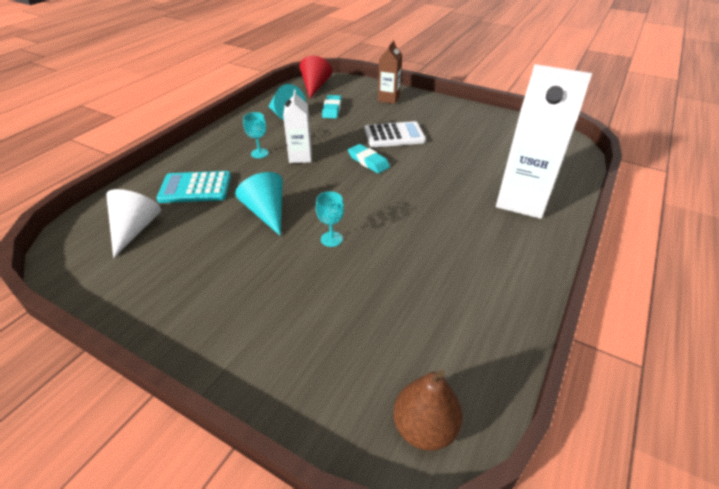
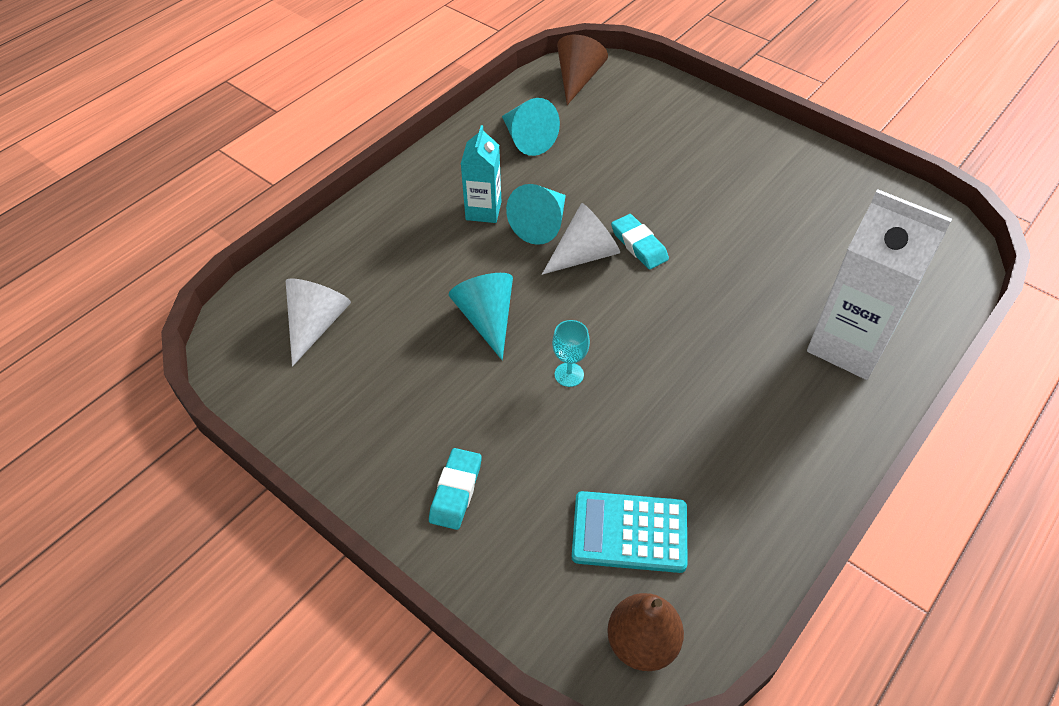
camera: 10 degrees right, 10 degrees up
turquoise calculator [156,171,231,203] -> turquoise calculator moved to [572,491,688,573]
turquoise goblet [243,112,269,158] -> turquoise carton [461,125,501,223]
white carton [283,89,312,163] -> turquoise cone [506,184,566,245]
red cone [300,56,332,98] -> brown cone [557,35,608,105]
turquoise eraser [322,95,342,118] -> turquoise eraser moved to [429,448,482,530]
white calculator [365,121,426,147] -> none
brown carton [378,40,402,104] -> none
none -> white cone [542,203,620,275]

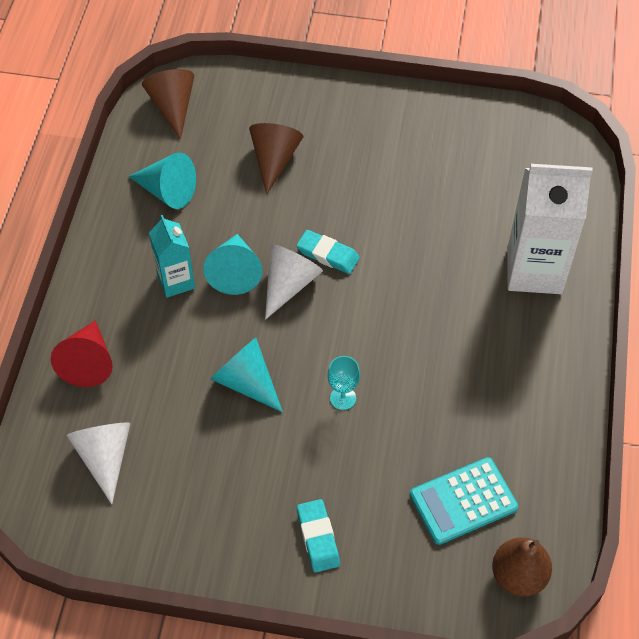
camera: 30 degrees left, 5 degrees up
none -> red cone [51,320,113,387]
none -> brown cone [249,123,303,195]

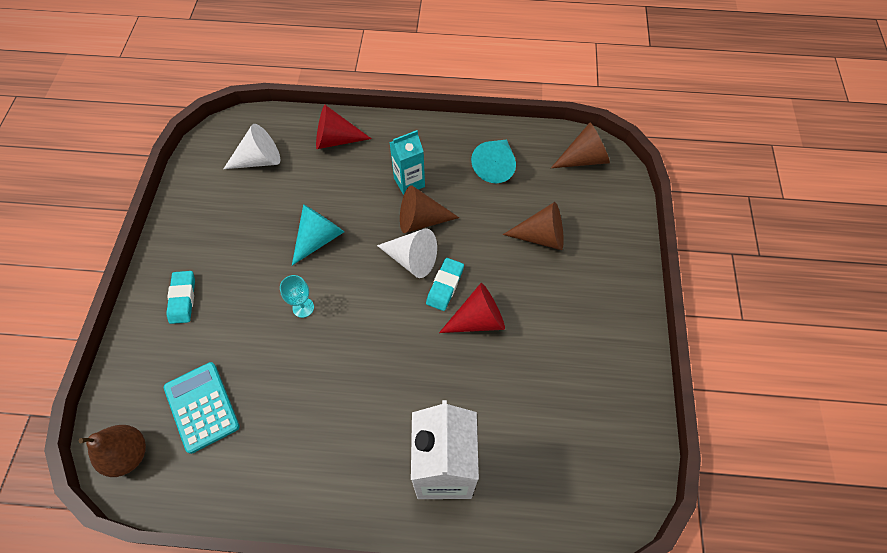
camera: 85 degrees right, 5 degrees up
turquoise cone [203,234,262,295] -> brown cone [400,185,459,233]
turquoise eraser [297,499,340,572] -> turquoise eraser turned 75 degrees counterclockwise [166,271,195,324]
none -> red cone [439,283,505,333]

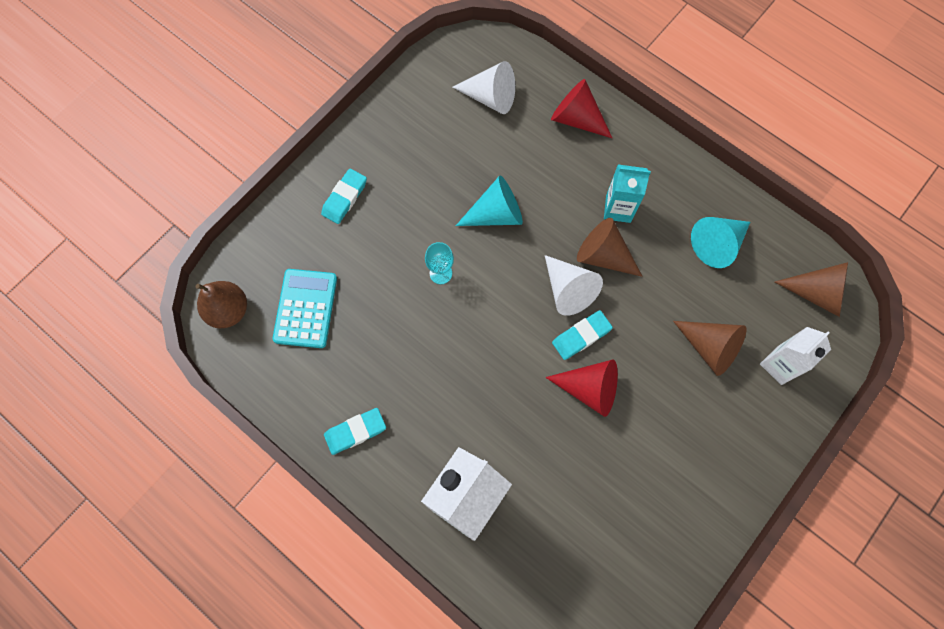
camera: 35 degrees right, 10 degrees up
none -> turquoise eraser [324,408,386,455]
none -> white carton [760,327,831,385]

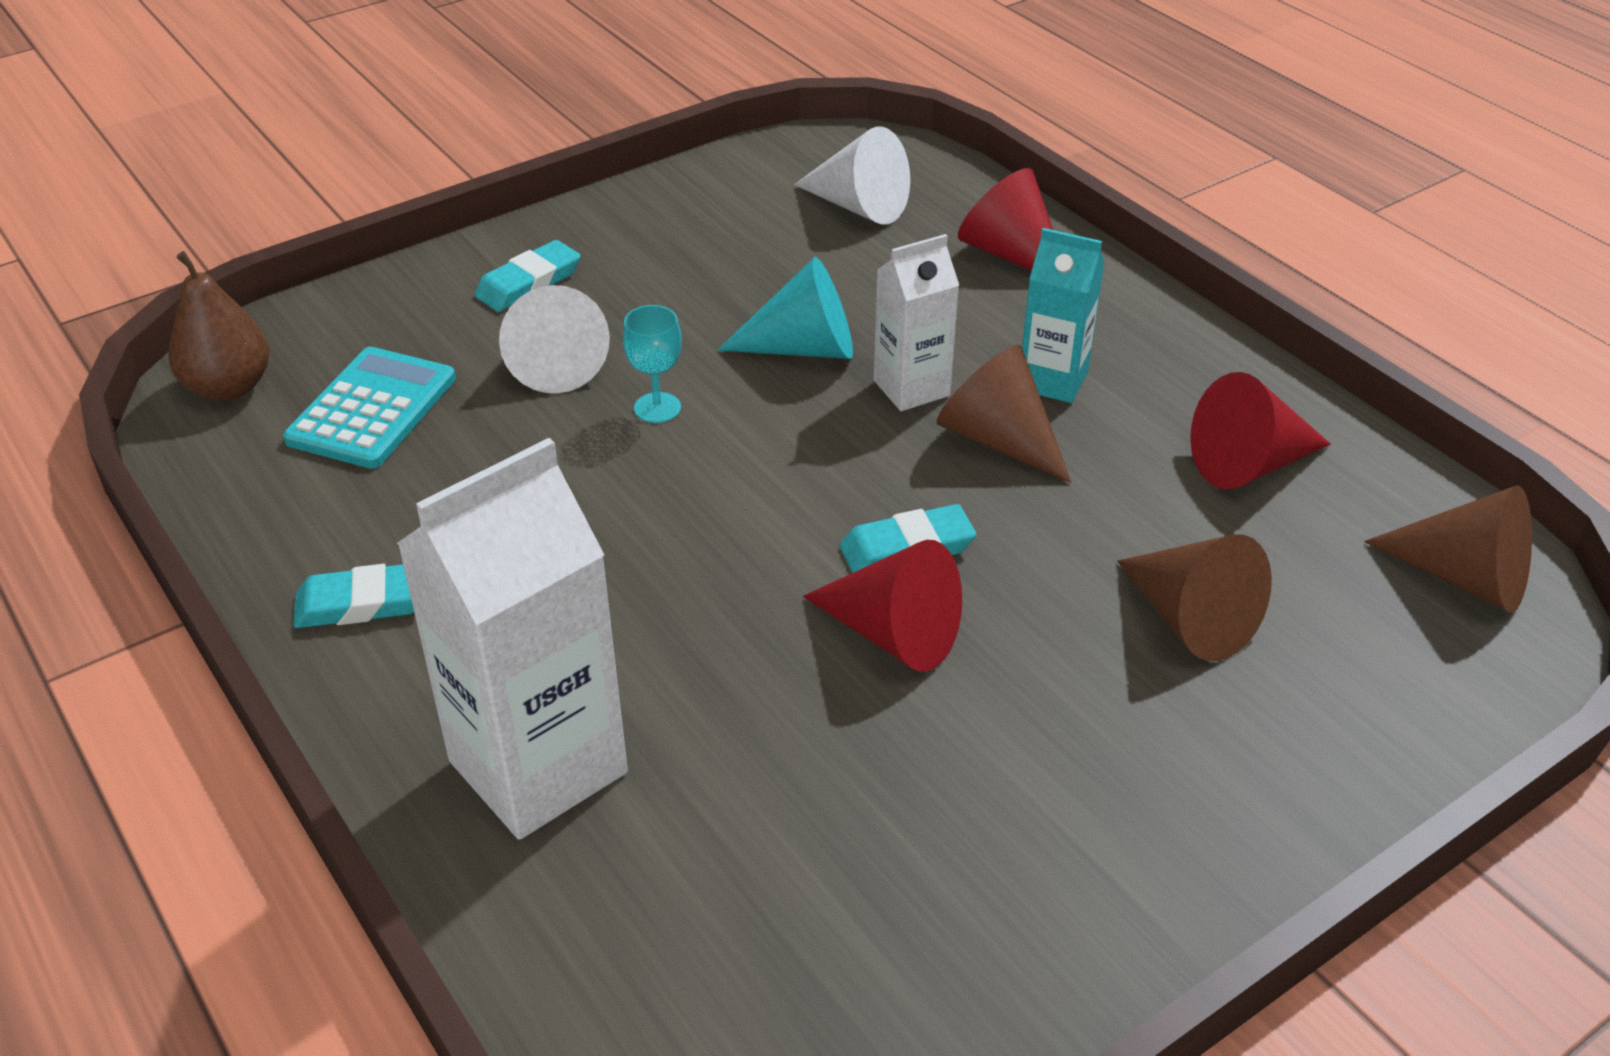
camera: 15 degrees right, 30 degrees down
white cone [545,255,603,316] -> white cone moved to [499,285,610,393]
turquoise cone [691,217,750,268] -> red cone [1190,372,1331,489]
white carton [760,327,831,385] -> white carton moved to [873,234,959,411]

